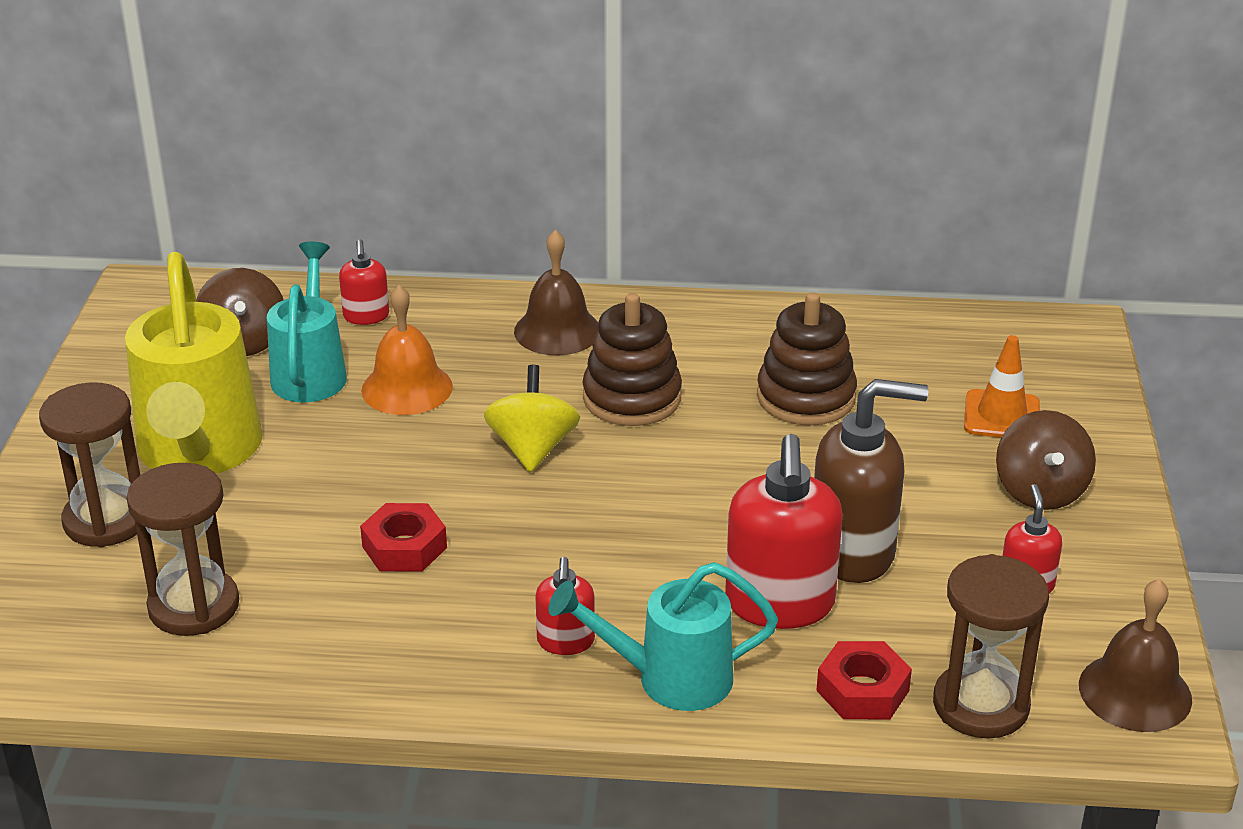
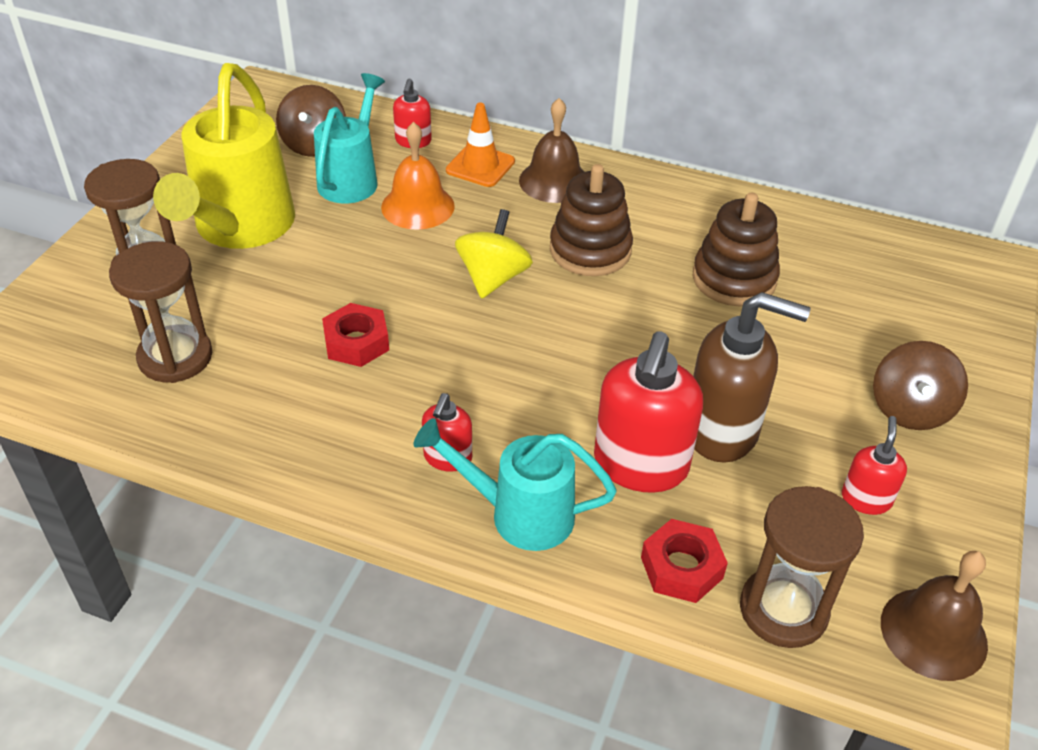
camera: 15 degrees right, 10 degrees up
orange traffic cone [964,335,1040,438] -> orange traffic cone moved to [446,103,515,187]

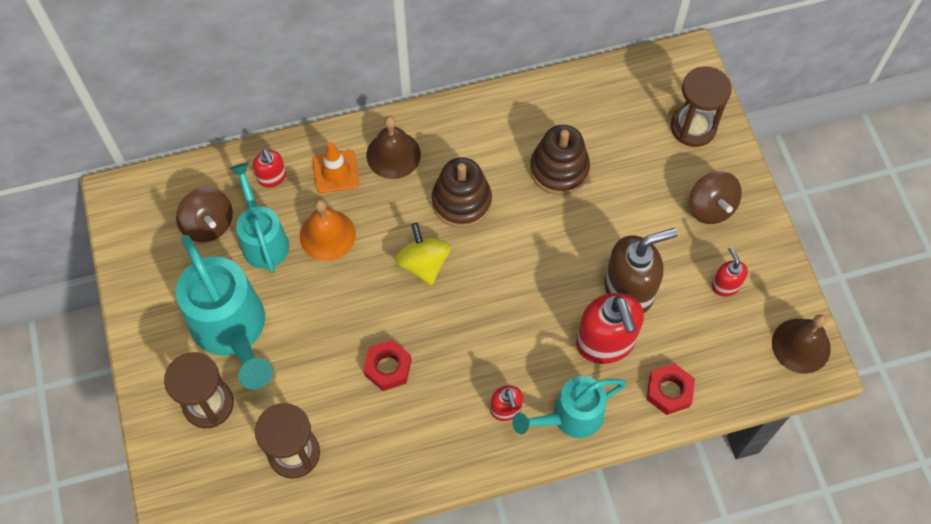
camera: 35 degrees left, 20 degrees up
yellow watering can [153,63,295,249] -> turquoise watering can [176,235,273,390]
brown hourglass [740,486,864,648] -> brown hourglass moved to [671,66,732,147]

